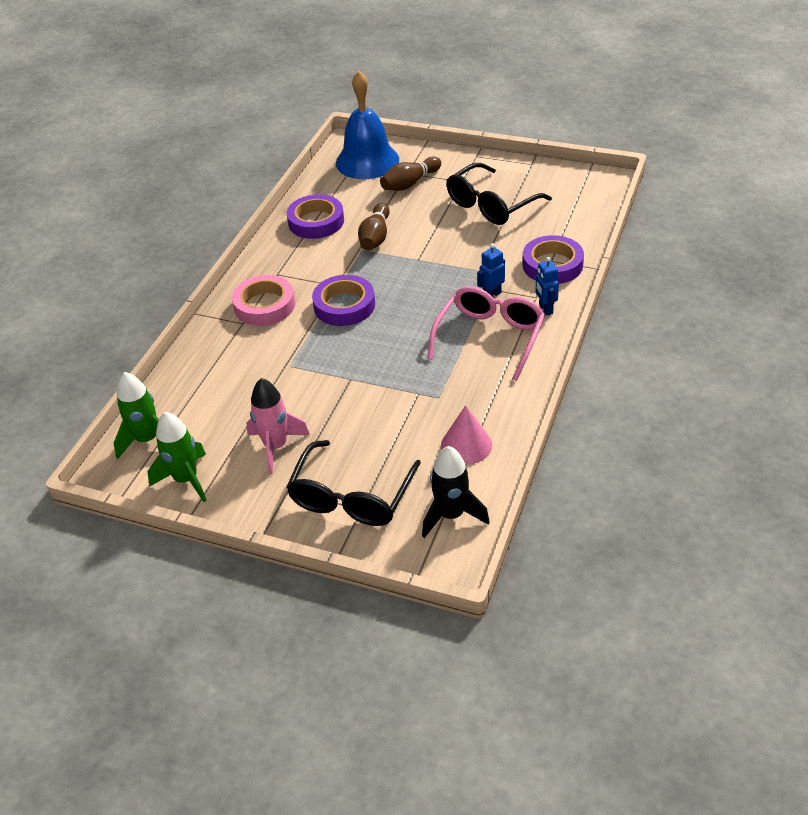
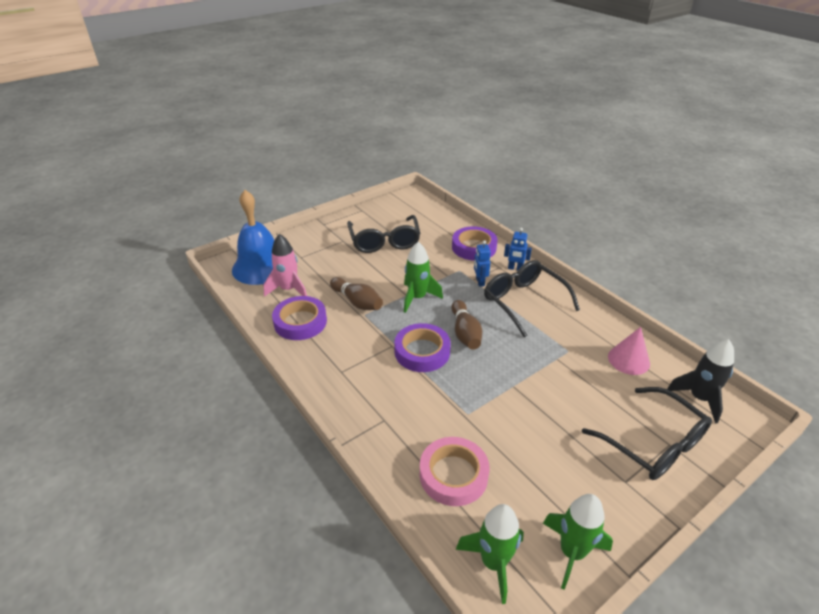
camera: 60 degrees left, 5 degrees down
pink tape [232,275,295,326] -> pink tape moved to [420,437,490,506]
pink rocket [246,378,310,474] -> pink rocket moved to [264,234,307,297]
brown bowling pin [380,156,441,191] -> brown bowling pin moved to [451,300,482,350]
pink glasses [427,286,545,381] -> black glasses [484,260,580,337]
none -> green rocket [404,242,443,313]

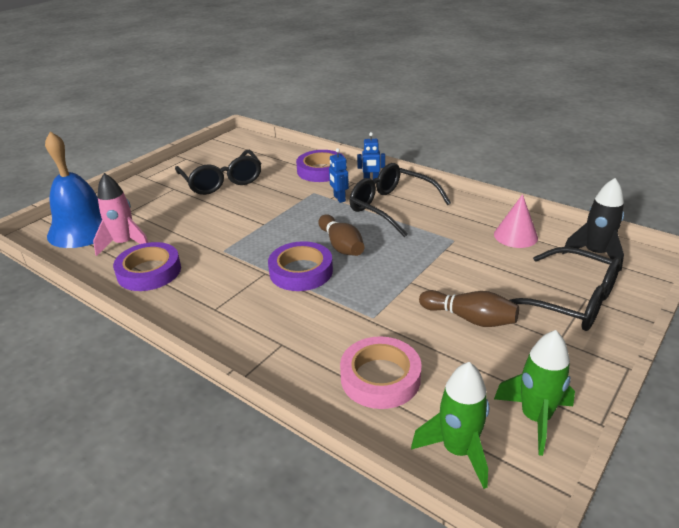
camera: 15 degrees left, 5 degrees down
brown bowling pin [330,277,383,310] -> brown bowling pin moved to [419,290,519,327]
green rocket [404,242,443,313] -> none

